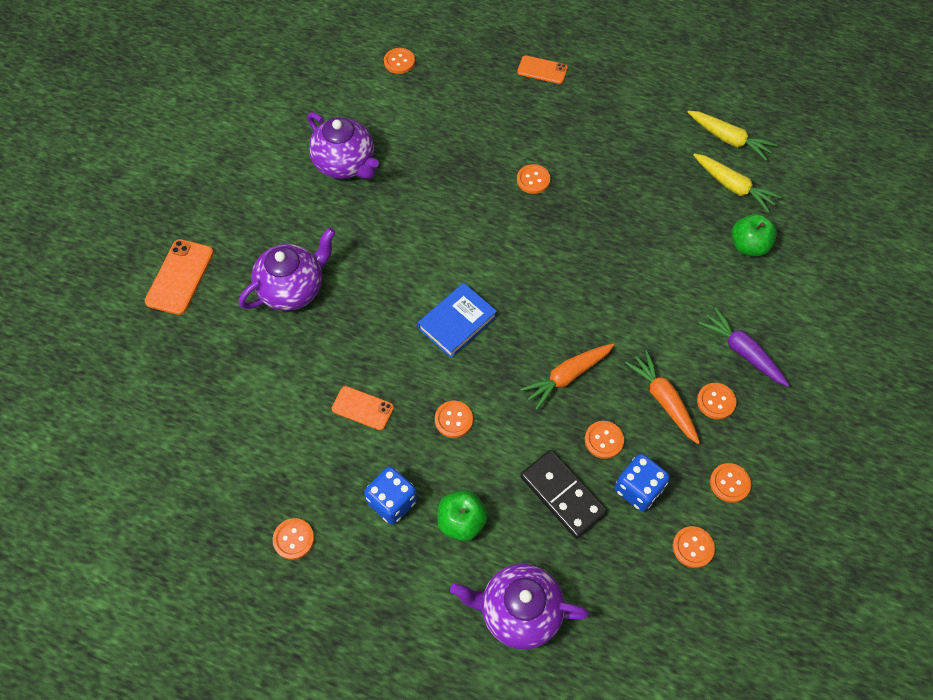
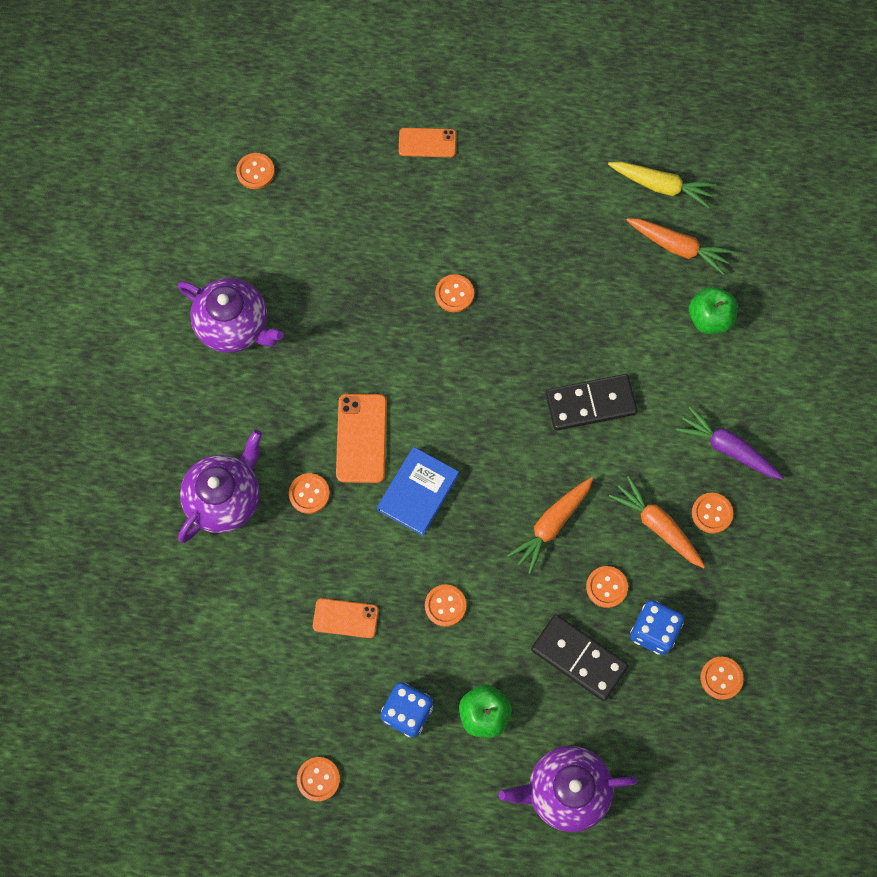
camera: 15 degrees left, 10 degrees up
orange phone [145,239,214,315] -> orange phone moved to [336,394,387,483]
yellow carrot [693,153,782,213] -> orange carrot [626,218,734,274]
orange button [710,463,751,503] -> orange button moved to [289,473,330,514]
none -> black domino [545,374,637,431]

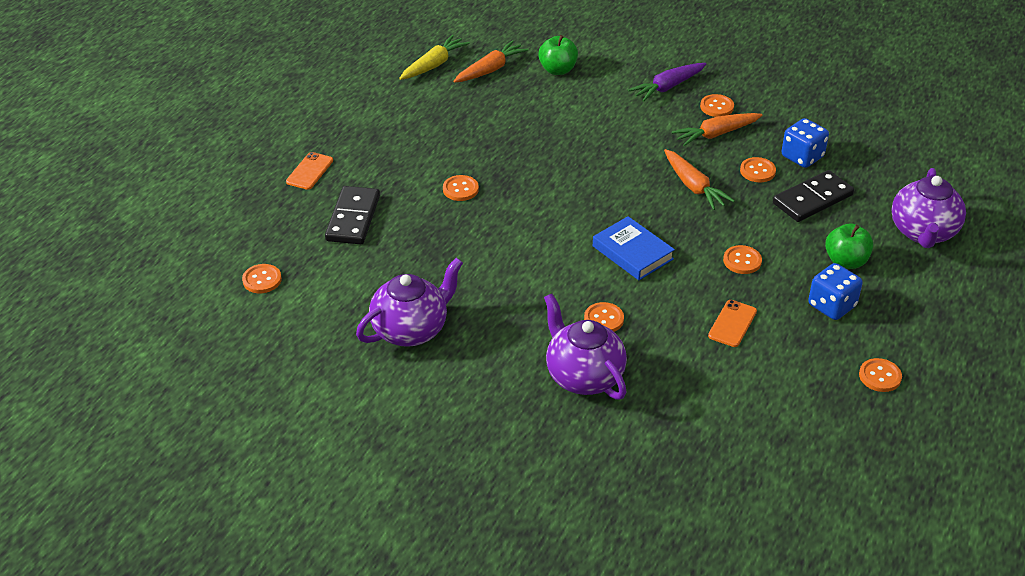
camera: 70 degrees left, 30 degrees down
orange phone [336,394,387,483] -> none
black domino [545,374,637,431] -> black domino moved to [325,186,380,244]
orange button [700,657,744,700] -> none

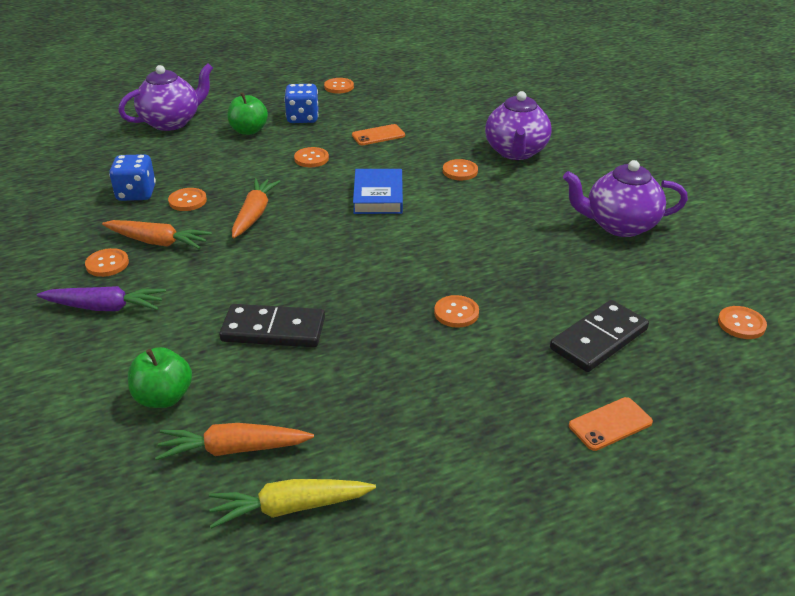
camera: 140 degrees left, 5 degrees down
black domino [773,170,854,222] -> black domino moved to [219,304,325,347]

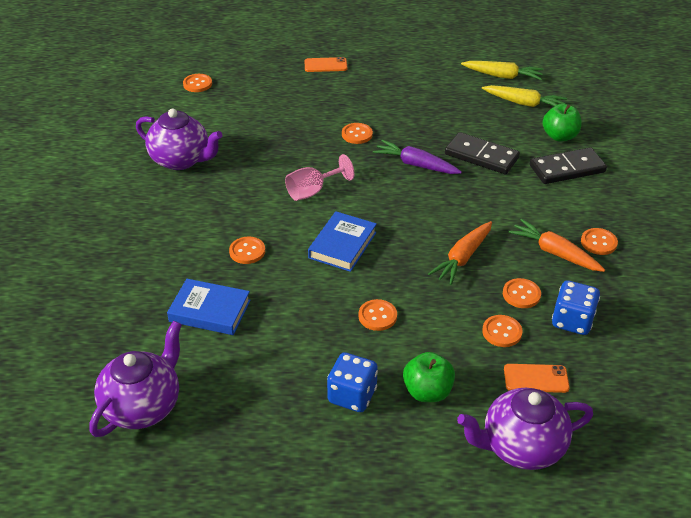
camera: 155 degrees left, 5 degrees up
purple carrot [37,286,166,311] -> purple carrot moved to [373,140,462,174]
orange carrot [155,423,314,461] -> yellow carrot [482,85,567,107]
orange button [324,78,354,94] -> orange button moved to [482,315,522,347]
orange phone [352,124,405,145] -> orange phone moved to [504,364,570,393]
purple teapot [485,91,552,160] -> purple teapot moved to [89,321,182,437]
black domino [550,300,649,372] -> black domino moved to [530,148,607,184]
none -> blue book [167,279,251,335]
none -> pink goblet [285,154,354,201]

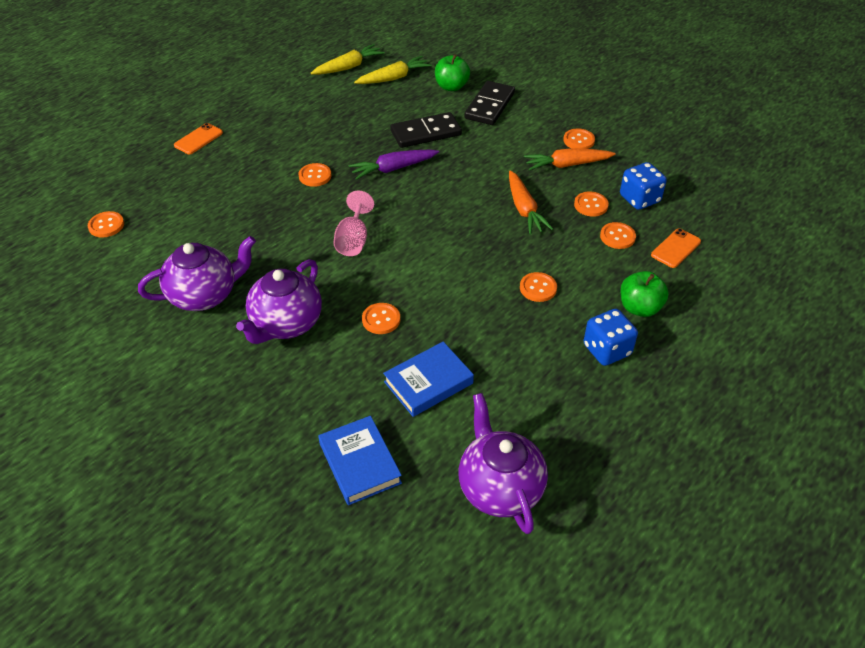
camera: 50 degrees left, 5 degrees up
blue book [308,211,377,272] -> blue book moved to [318,416,402,505]
purple teapot [457,388,593,470] -> purple teapot moved to [236,259,322,344]

